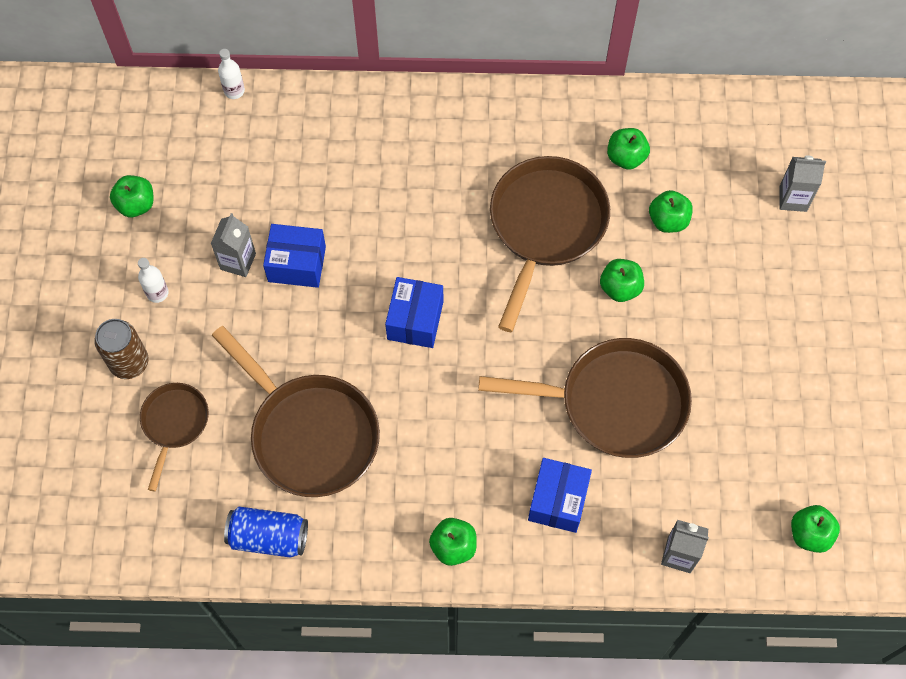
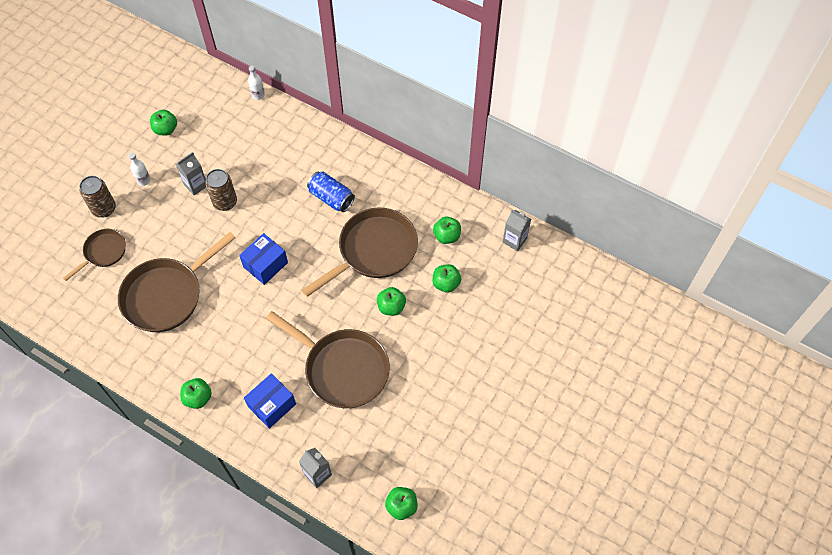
camera: 30 degrees right, 5 degrees down
brown pan [211,326,380,497] -> brown pan turned 60 degrees clockwise [118,232,236,332]
blue can [224,506,308,558] -> blue can moved to [307,171,355,212]
blue box [263,224,326,288] -> brown can [205,169,237,211]
grey carton [780,155,826,212] -> grey carton moved to [503,209,531,251]

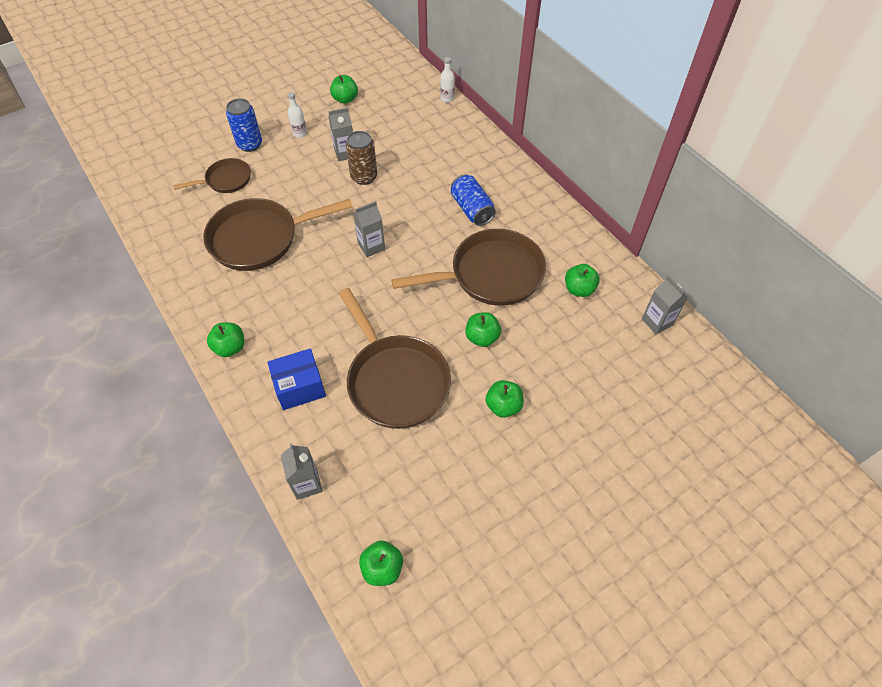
camera: 25 degrees right, 5 degrees down
brown can [80,176,116,218] -> blue can [226,98,262,152]
blue box [239,233,288,285] -> grey carton [353,201,385,257]
green apple [433,264,461,293] -> green apple moved to [485,380,524,418]

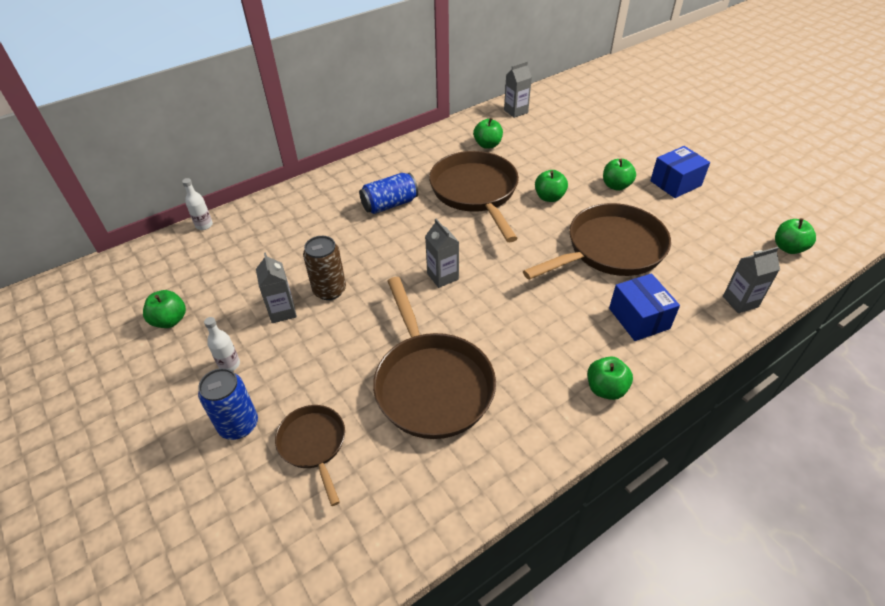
camera: 90 degrees left, 10 degrees down
none -> blue box [650,146,710,198]

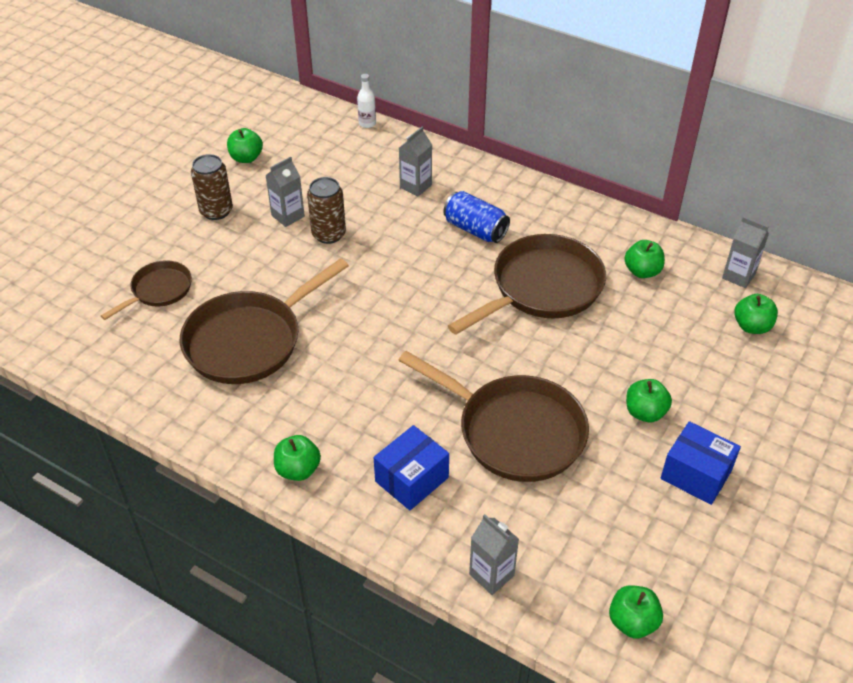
camera: 65 degrees right, 0 degrees up
blue can [198,368,258,440] -> none
white bottle [204,317,240,371] -> brown can [191,154,233,220]
grey carton [425,219,459,288] -> grey carton moved to [399,126,432,197]
green apple [535,170,568,202] -> green apple moved to [734,294,778,334]

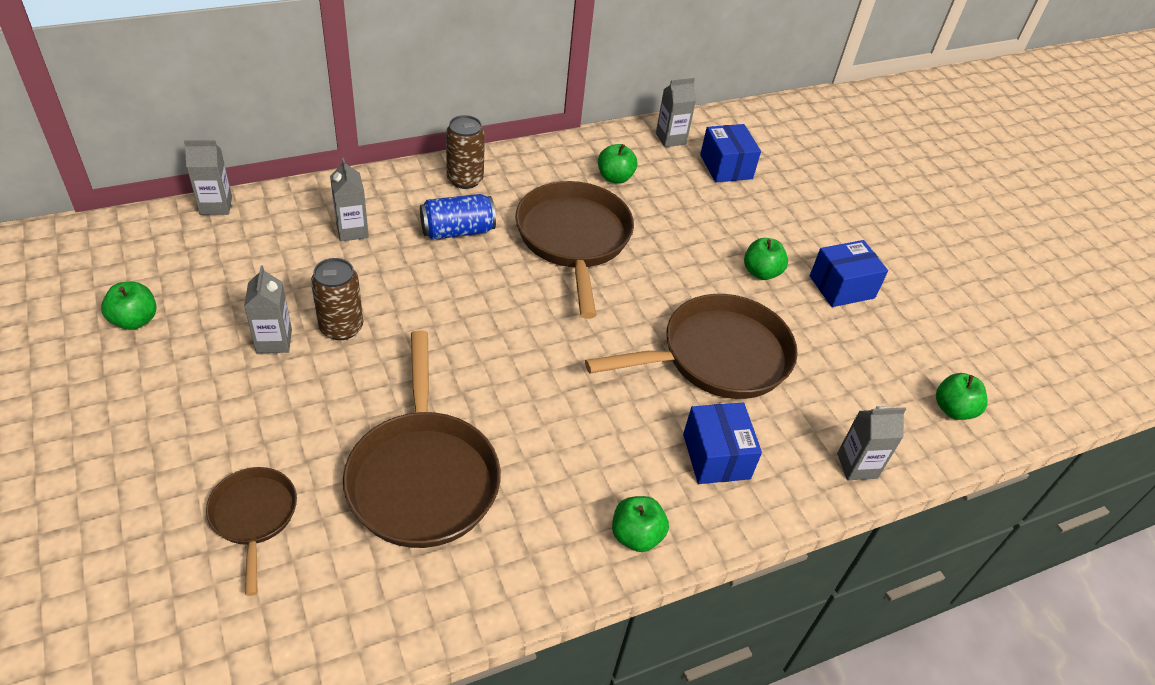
camera: 60 degrees left, 0 degrees up
brown can [191,154,233,220] -> brown can moved to [446,115,485,189]
white bottle [357,74,376,128] -> grey carton [184,140,232,215]
green apple [734,294,778,334] -> blue box [700,124,761,182]

